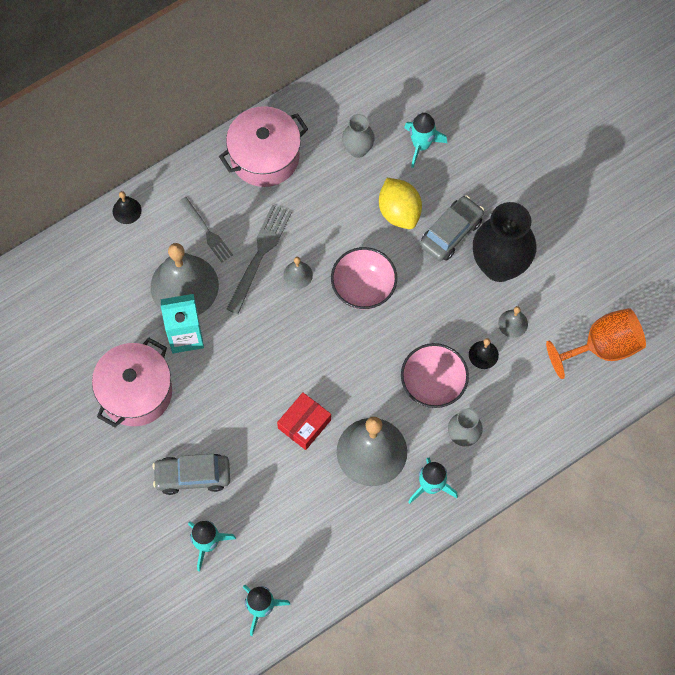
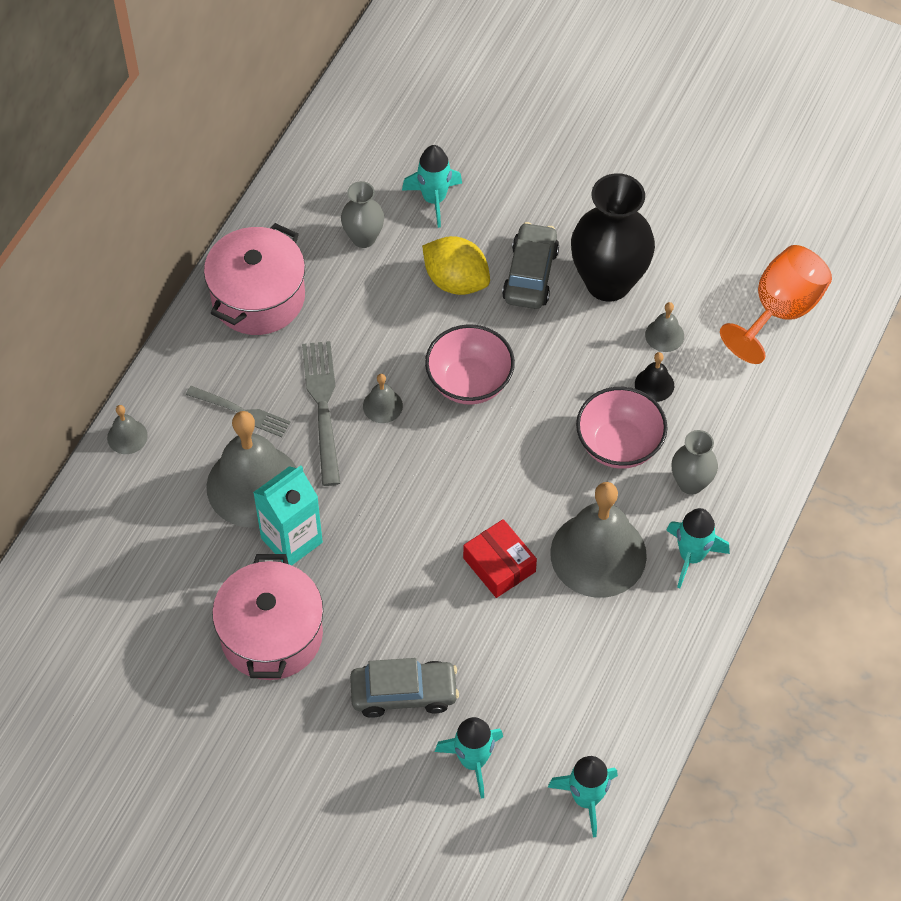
camera: 30 degrees left, 10 degrees down
black bell [113,191,142,224] -> grey bell [107,405,148,454]
grey car [152,454,230,495] -> grey car turned 150 degrees counterclockwise [350,658,459,718]
red box [277,392,331,450] -> red box turned 45 degrees counterclockwise [463,519,537,598]

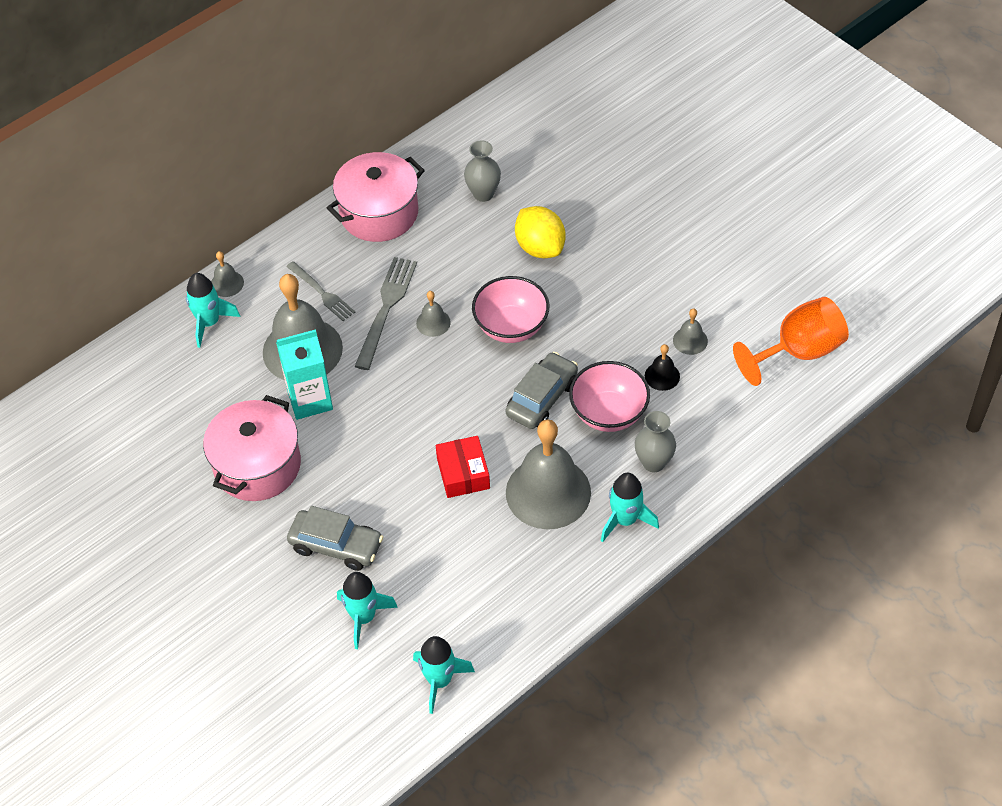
camera: 25 degrees right, 5 degrees down
turquoise rocket [402,145,462,228] -> turquoise rocket moved to [186,273,240,348]
grey car [502,222,559,309] -> grey car moved to [506,352,578,429]
black vase [571,173,655,302] -> none

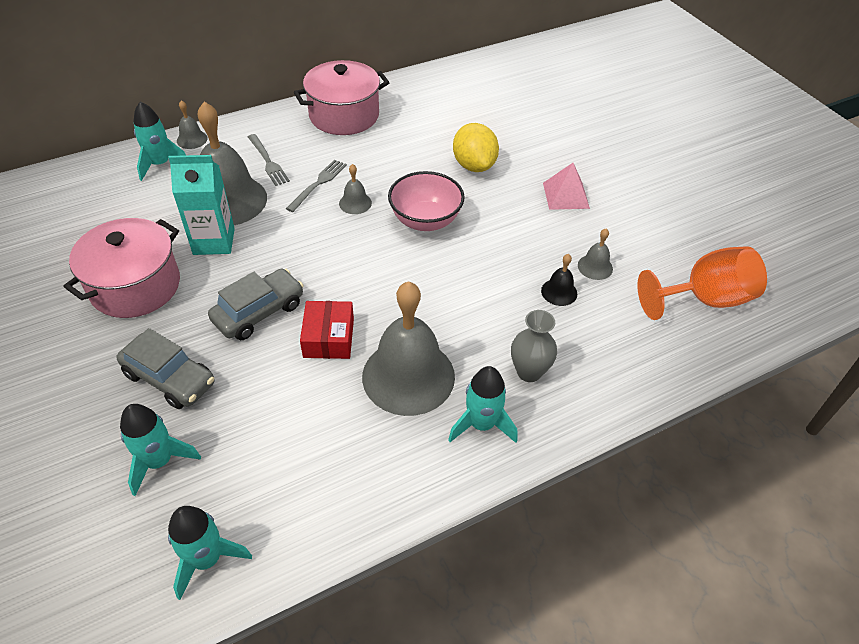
camera: 10 degrees right, 5 degrees down
grey fork [354,257,417,370] -> grey fork [286,159,347,212], size x0.66
grey vase [464,140,501,202] -> none
grey car [506,352,578,429] -> grey car moved to [208,269,304,340]
pink bowl [569,361,650,432] -> none
none -> pink pyramid [543,163,590,210]

